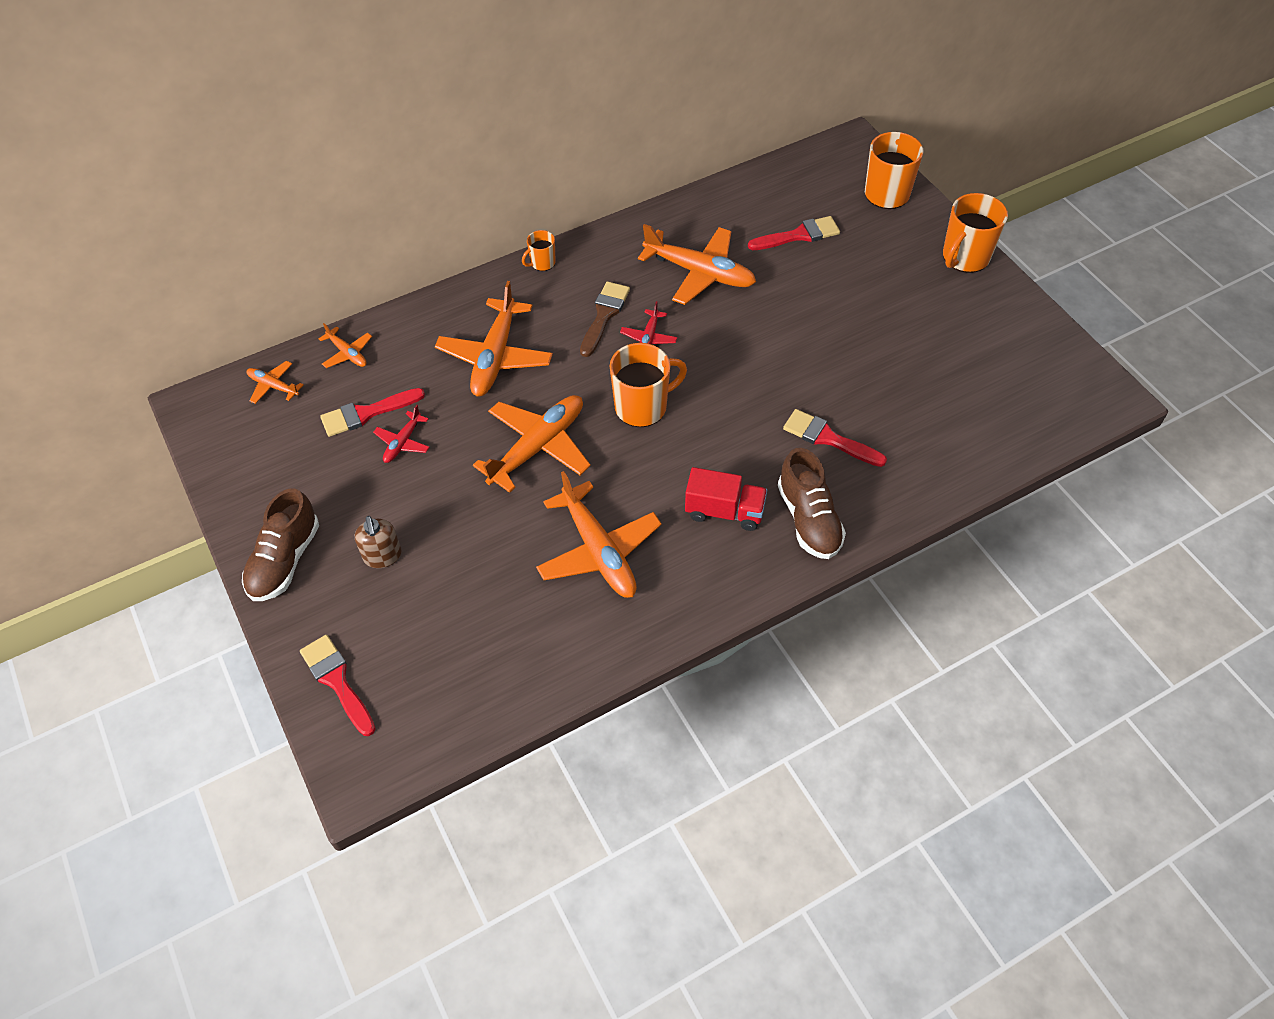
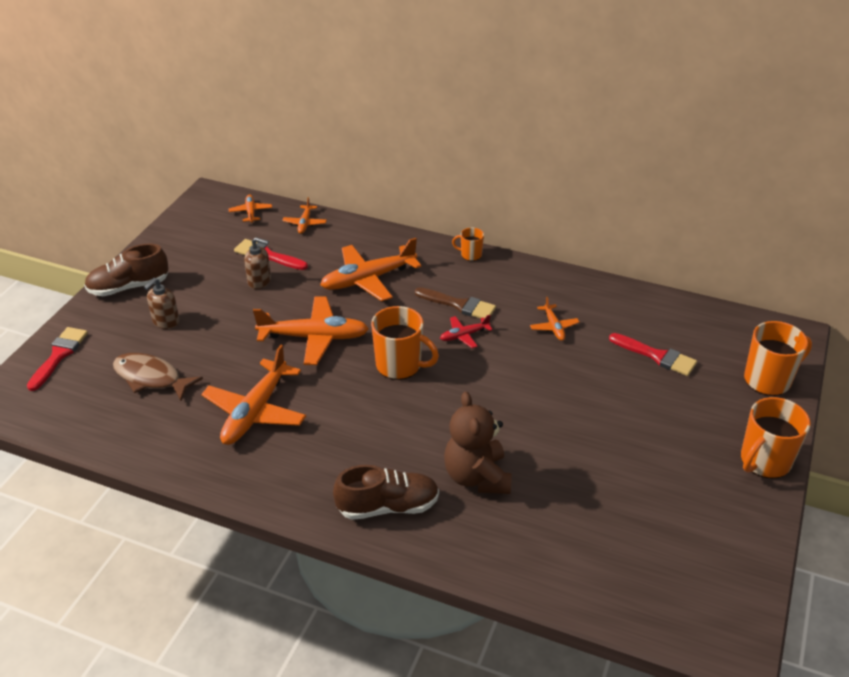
camera: 50 degrees right, 15 degrees down
red plane [373,405,430,463] -> brown soap dispenser [244,237,271,289]
brown brush [580,281,630,357] -> brown brush turned 45 degrees clockwise [415,287,496,319]
orange plane [638,224,756,305] -> orange plane [530,297,579,341], size x0.49
red truck [685,467,767,531] -> none
brown shoe [778,448,846,559] -> brown shoe turned 135 degrees counterclockwise [333,465,439,520]
red brush [783,409,887,467] -> brown teddy bear [444,391,512,494]
orange mug [943,193,1008,273] -> orange mug turned 45 degrees counterclockwise [741,397,811,479]
none -> brown fish [113,353,203,401]

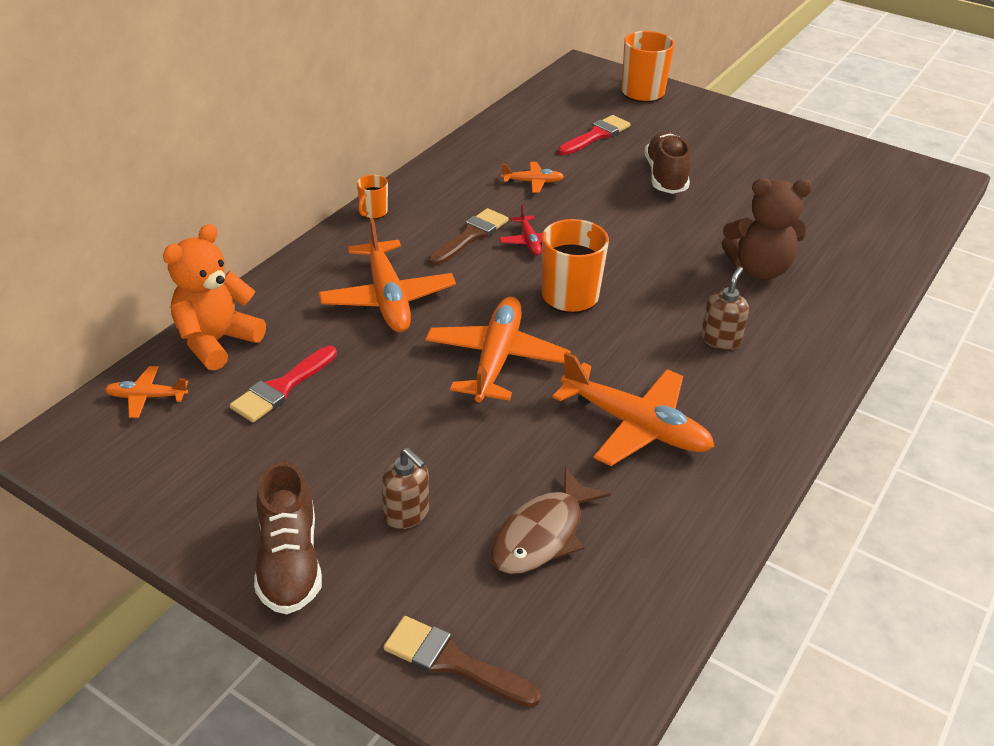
camera: 80 degrees left, 0 degrees up
red brush [27,327,88,391] -> brown brush [383,616,542,707]
brown soap dispenser [244,237,271,289] -> brown soap dispenser moved to [701,267,749,350]
orange plane [282,197,327,234] -> orange teddy bear [163,224,266,371]
brown shoe [333,465,439,520] -> brown shoe moved to [645,132,691,194]
orange mug [741,397,811,479] -> none

